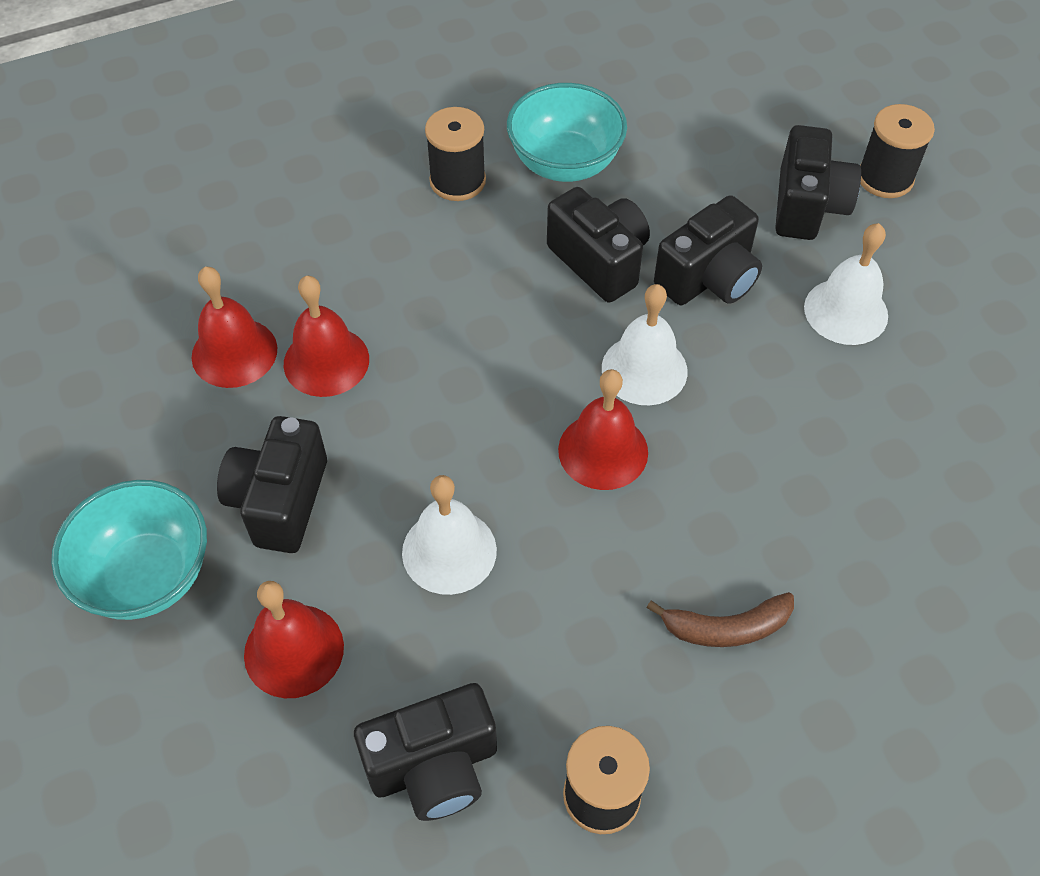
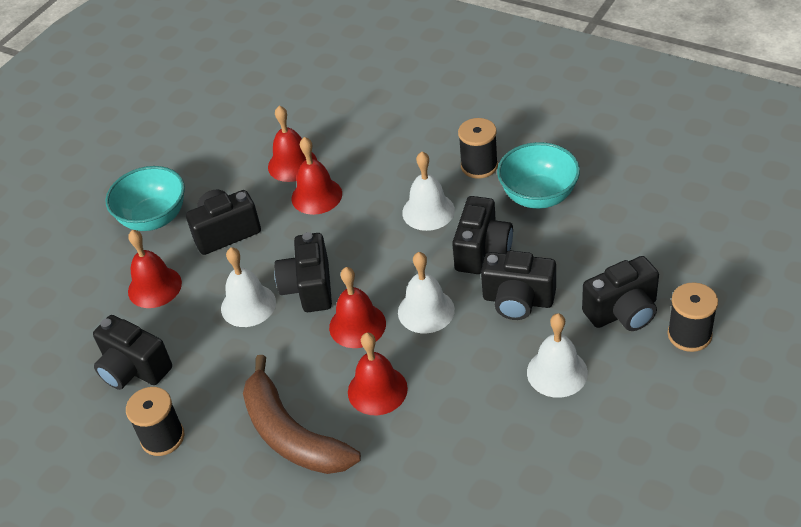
camera: 60 degrees right, 10 degrees down
brown banana [647,592,794,647] -> brown banana [243,355,361,474], size x1.85
none -> black camera [274,232,332,312]
none -> red bell [348,332,408,415]
none -> white bell [402,152,455,231]

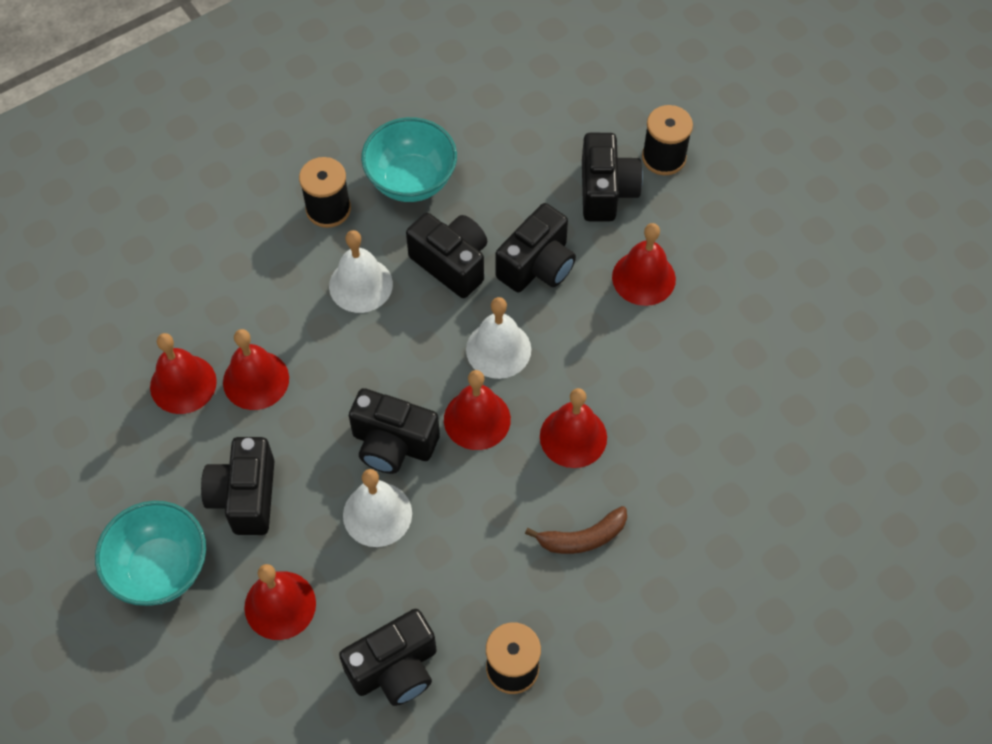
camera: 70 degrees left, 15 degrees up
brown banana [243,355,361,474] -> brown banana [525,506,627,554], size x0.54
white bell [527,313,588,398] -> red bell [612,223,676,306]

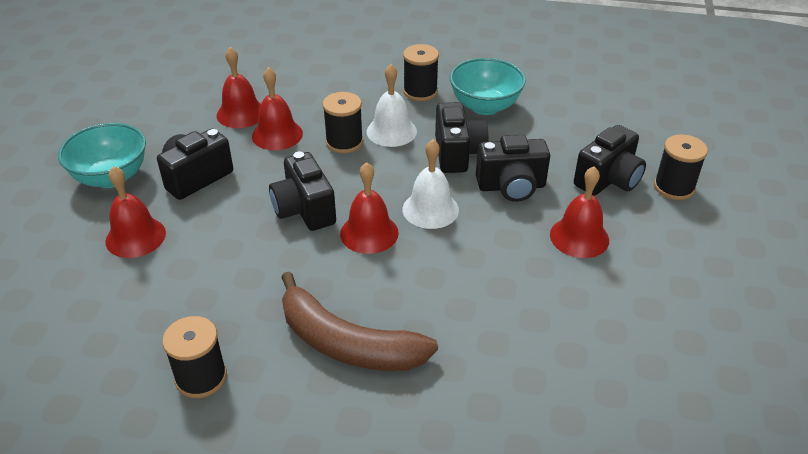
camera: 45 degrees right, 20 degrees down
black camera [339,609,437,706] -> none
white bell [343,469,412,547] -> none
brown banana [525,506,627,554] -> brown banana [281,271,438,371], size x1.85
red bell [540,388,607,468] -> none
none -> black spool [323,92,363,153]

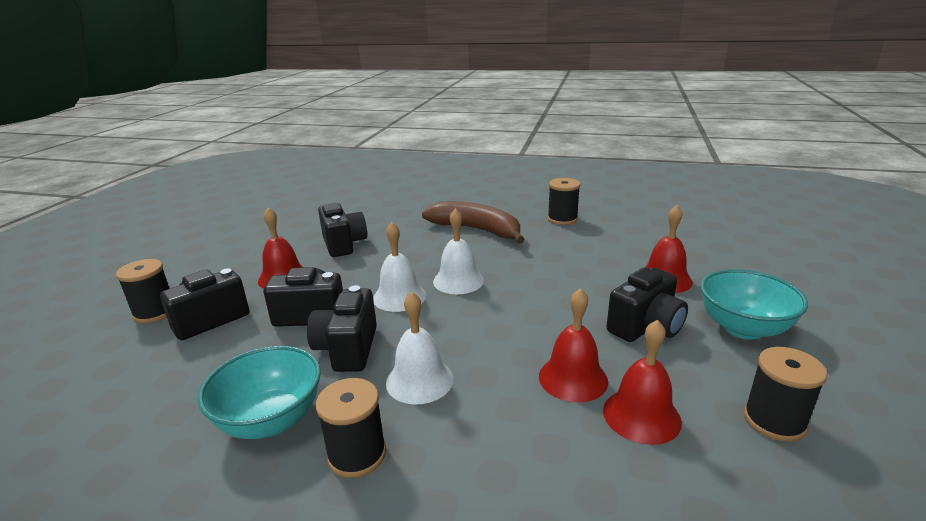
camera: 175 degrees left, 15 degrees down
black camera [269,151,336,231] -> black camera moved to [318,203,367,257]
black spool [323,92,363,153] -> black spool moved to [744,347,827,442]
red bell [340,162,399,254] -> white bell [433,208,484,294]

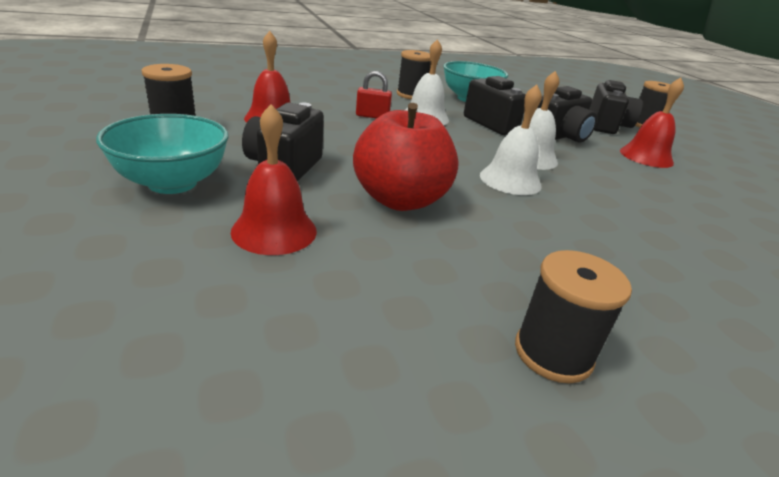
camera: 140 degrees right, 5 degrees up
black camera [318,203,367,257] -> none
brown banana [422,201,525,244] -> none
red bell [539,288,608,402] -> none
none -> red apple [353,103,459,211]
none -> red padlock [356,71,392,119]

